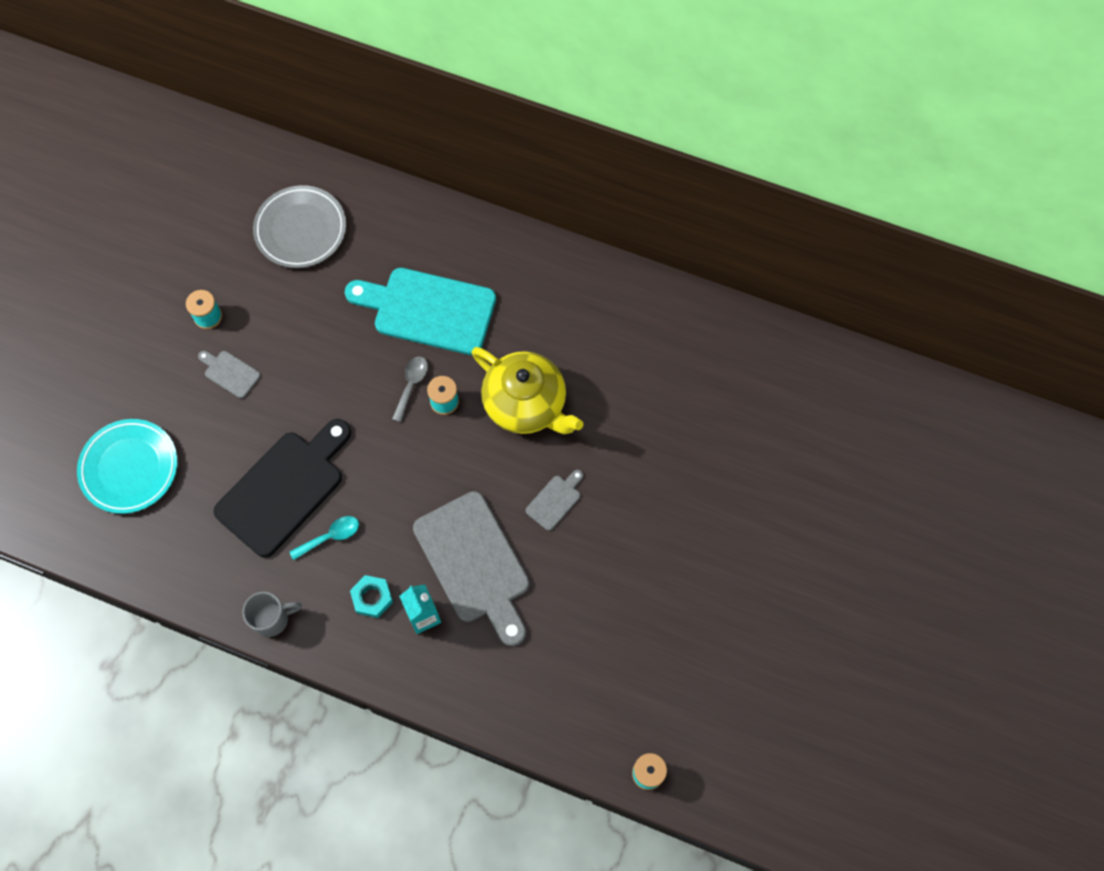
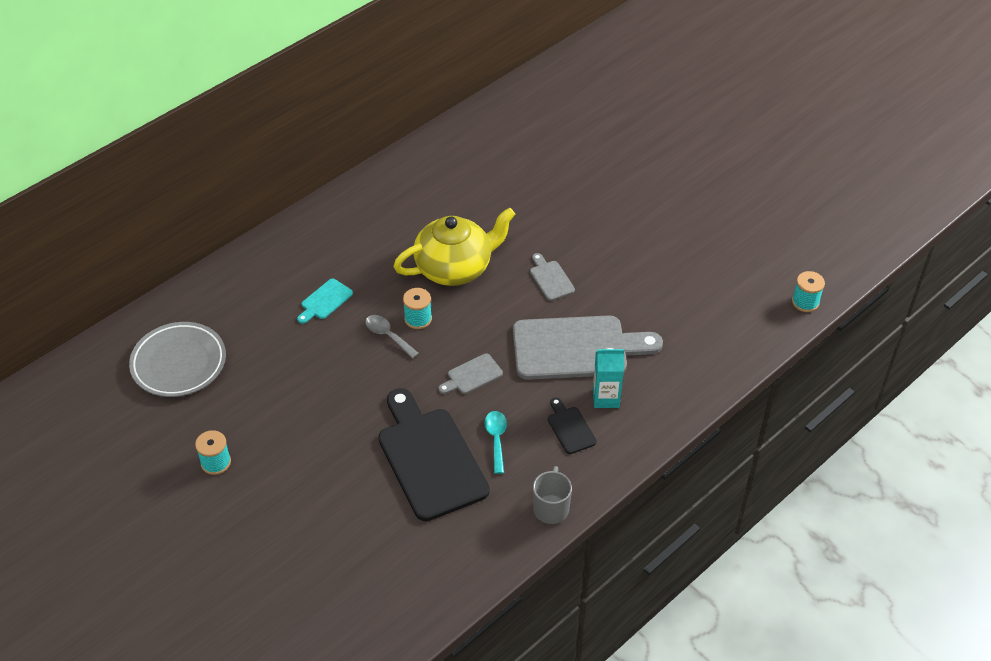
camera: 65 degrees left, 20 degrees down
turquoise plate [77,419,178,514] -> none
grey cutting board [198,351,261,399] -> grey cutting board moved to [438,353,503,394]
turquoise cutting board [345,268,496,355] -> turquoise cutting board [297,278,353,324], size x0.44
turquoise nut [350,575,393,618] -> black cutting board [548,397,597,454]

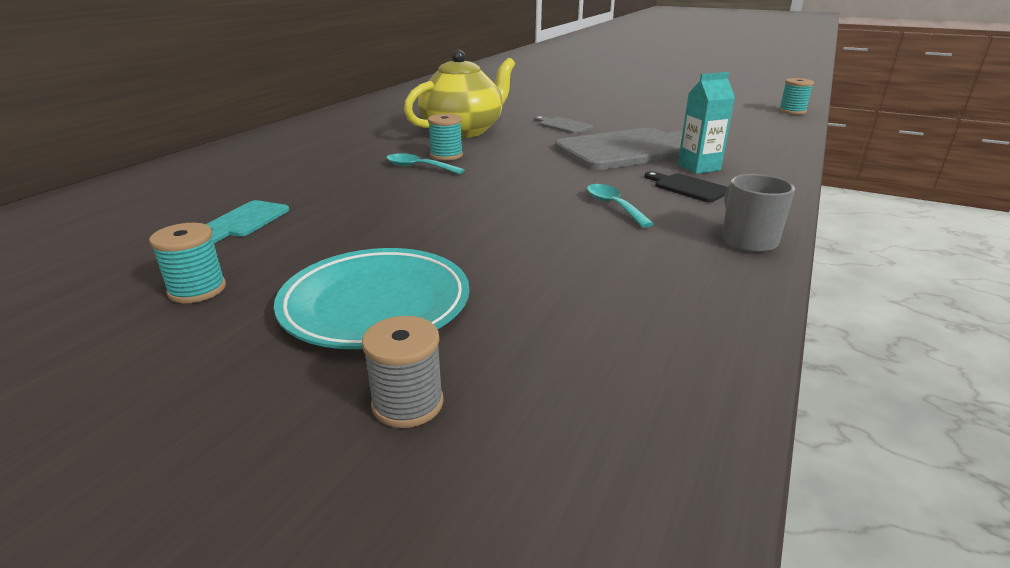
camera: 20 degrees left, 20 degrees down
grey plate [129,322,226,397] -> none
turquoise cutting board [297,278,353,324] -> turquoise cutting board moved to [206,200,289,243]
grey spoon [365,315,419,359] -> turquoise spoon [386,153,465,174]
black cutting board [378,388,490,521] -> none
grey cutting board [438,353,503,394] -> none
none -> turquoise plate [274,248,469,349]
none -> grey spool [362,316,444,428]

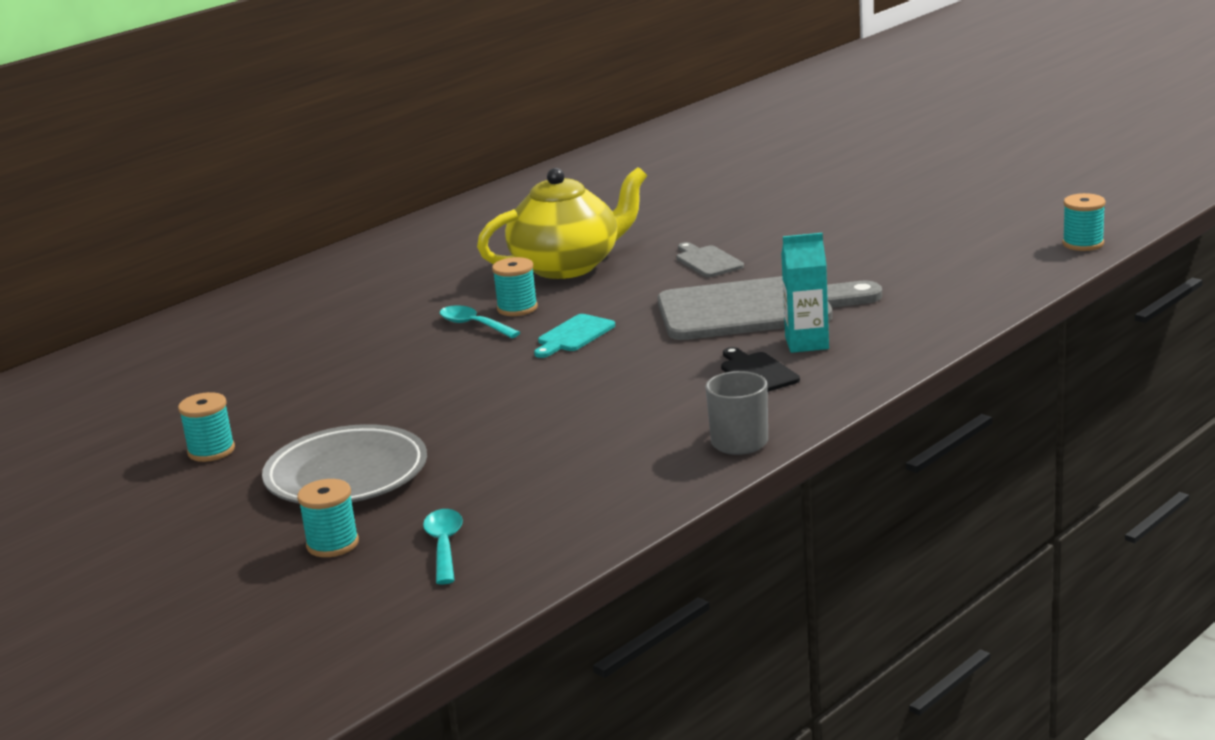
camera: 20 degrees right, 5 degrees down
turquoise cutting board [206,200,289,243] -> turquoise cutting board moved to [534,314,615,358]
turquoise plate [274,248,469,349] -> grey plate [262,424,427,504]
grey spool [362,316,444,428] -> turquoise spool [297,479,359,557]
turquoise spoon [587,184,654,228] -> turquoise spoon moved to [423,509,463,585]

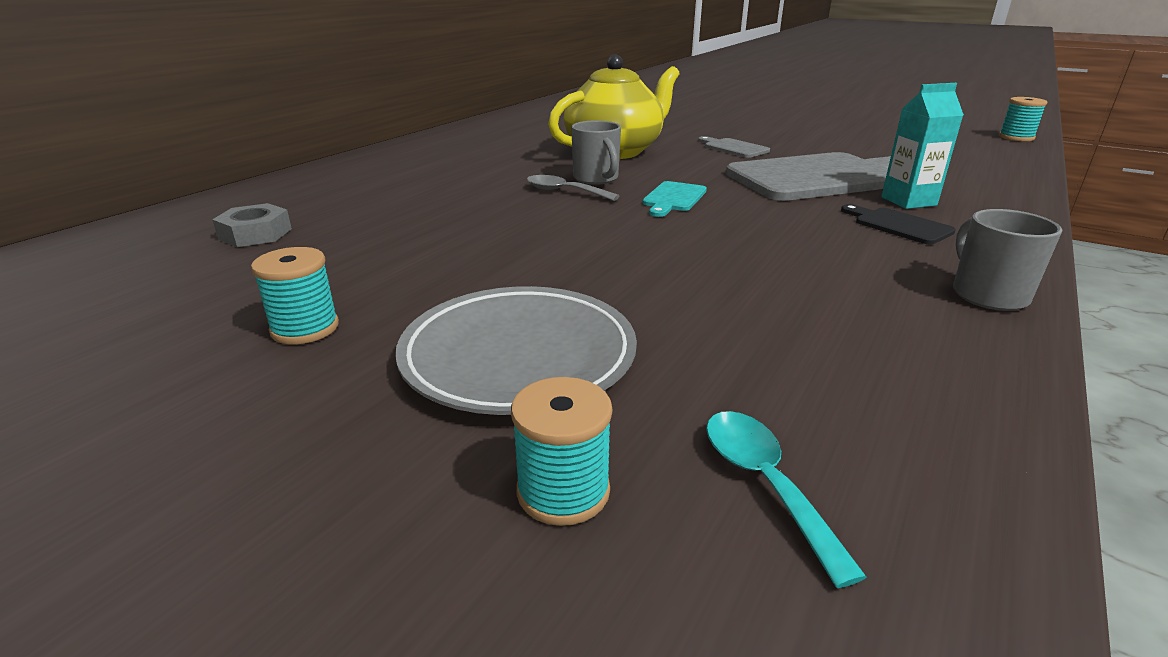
camera: 15 degrees left, 5 degrees up
turquoise spoon [439,305,521,338] -> grey spoon [527,175,619,201]
turquoise spool [492,257,538,316] -> grey mug [571,120,621,185]
none -> grey nut [212,203,292,247]

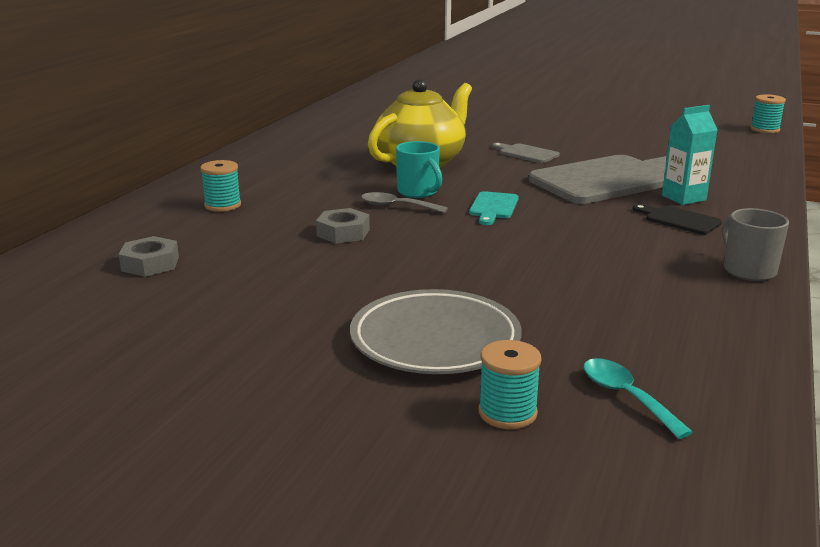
camera: 10 degrees left, 5 degrees down
turquoise spool [251,247,339,344] -> turquoise spool moved to [200,160,241,212]
grey mug [571,120,621,185] -> turquoise mug [396,141,442,198]
none -> grey nut [316,208,370,243]

